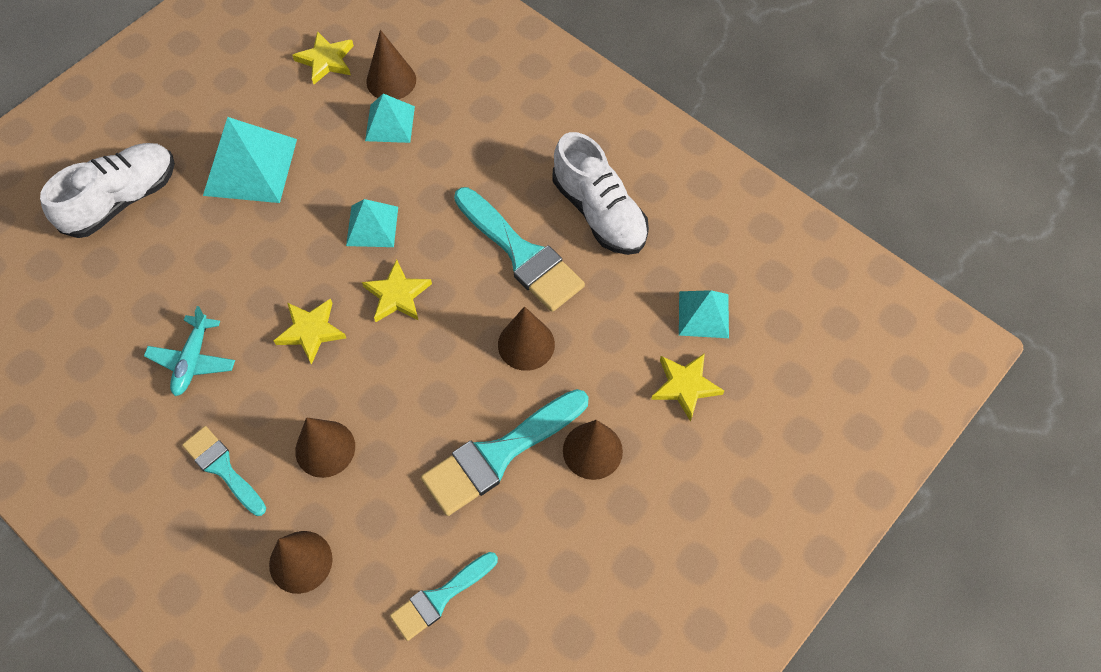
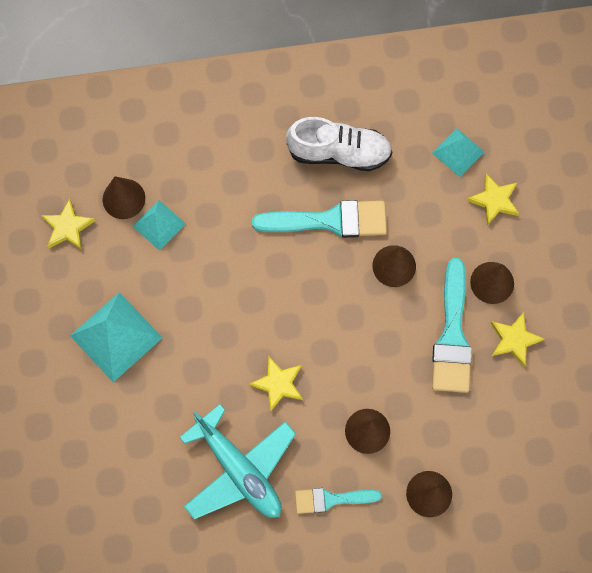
camera: 50 degrees left, 10 degrees up
white shoe [40,143,175,238] -> none
turquoise plane [144,306,235,396] -> turquoise plane [179,404,296,519], size x1.81
turquoise pyramid [346,199,398,247] -> none
yellow star [362,259,432,322] -> yellow star moved to [491,312,544,367]
turquoise brush [390,552,498,641] -> none

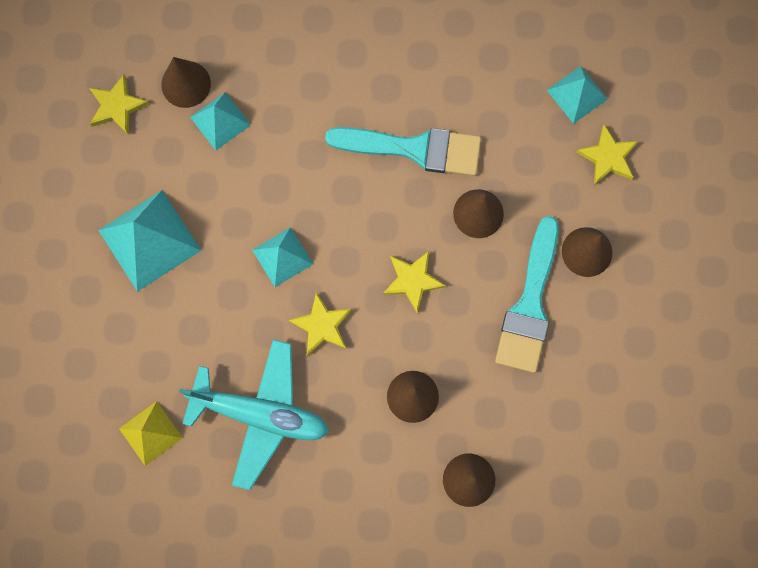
camera: 10 degrees right, 5 degrees up
turquoise plane [179,404,296,519] -> turquoise plane turned 45 degrees counterclockwise [179,339,329,490]
white shoe [286,117,392,171] -> none
turquoise brush [295,488,382,514] -> none
yellow star [491,312,544,367] -> yellow star moved to [383,251,446,312]
none -> yellow pyramid [119,401,183,466]
none -> turquoise pyramid [252,227,313,287]

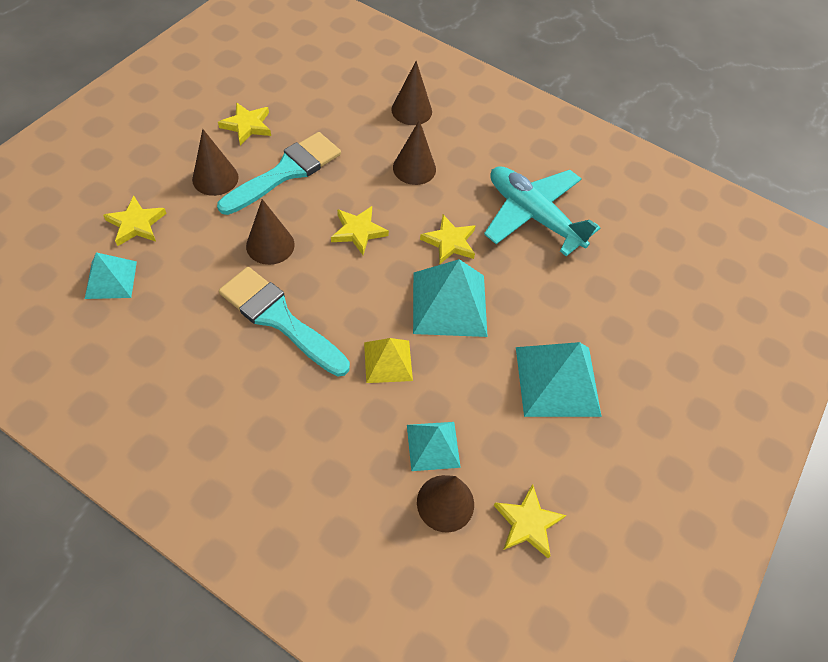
camera: 155 degrees left, 20 degrees down
yellow pyramid [119,401,183,466] -> yellow pyramid moved to [364,338,413,383]
turquoise pyramid [252,227,313,287] -> turquoise pyramid [413,259,488,337], size x1.68
none -> yellow star [218,102,271,145]

